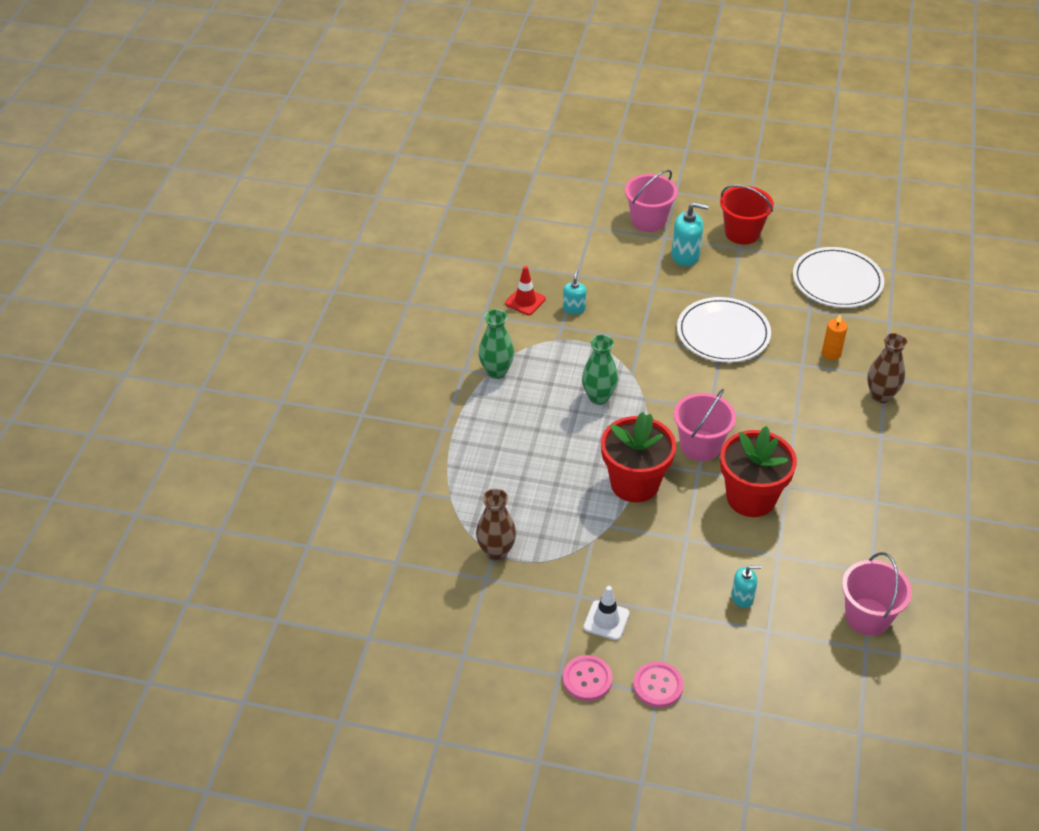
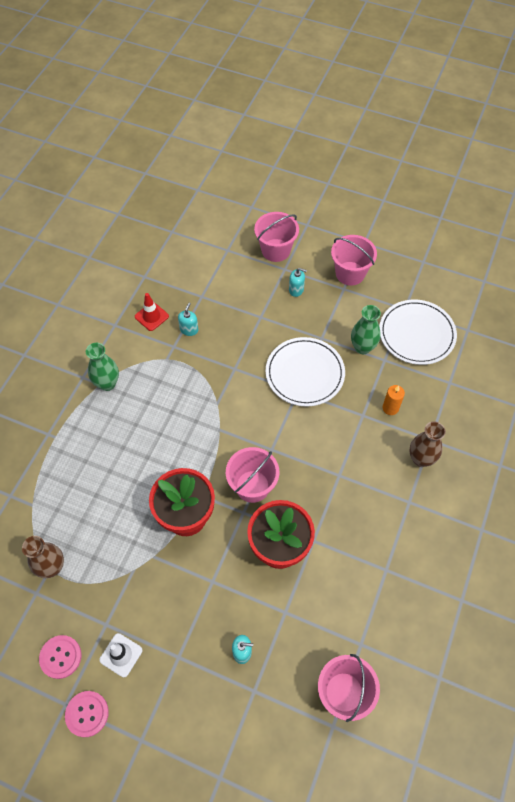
camera: 10 degrees right, 15 degrees up
green vase [582,335,618,405] -> green vase moved to [351,305,381,354]
pink button [633,662,684,708] -> pink button moved to [39,635,81,679]
turquoise soap dispenser [671,202,709,266] -> turquoise soap dispenser [289,268,307,297], size x0.62
red bucket [720,185,774,245] -> pink bucket [331,235,377,286]

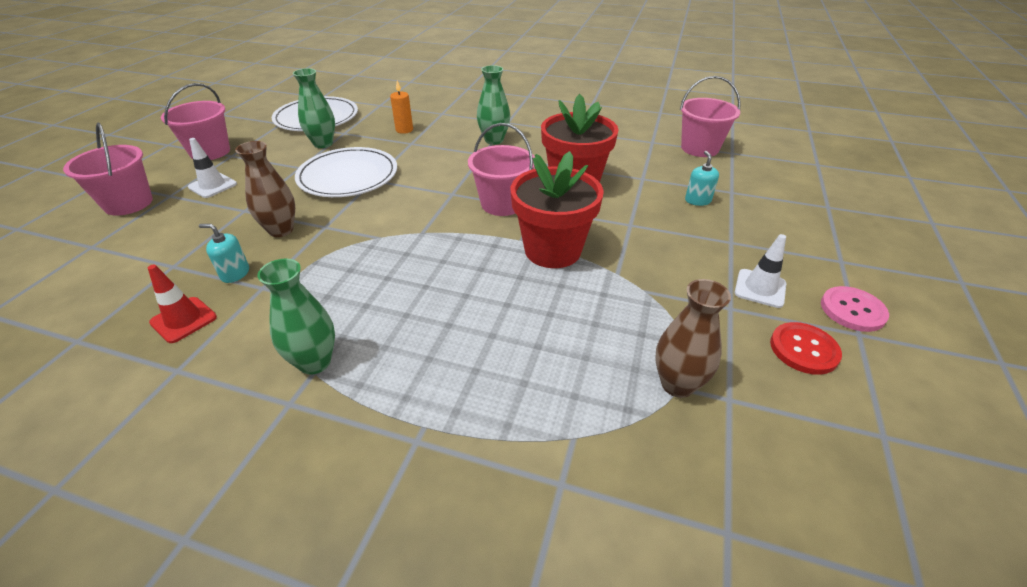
camera: 95 degrees left, 20 degrees down
pink button [39,635,81,679] -> red button [770,322,842,375]
turquoise soap dispenser [289,268,307,297] -> white traffic cone [188,138,237,198]
brown vase [409,421,446,467] -> brown vase moved to [235,141,295,237]
none -> green vase [477,65,510,145]

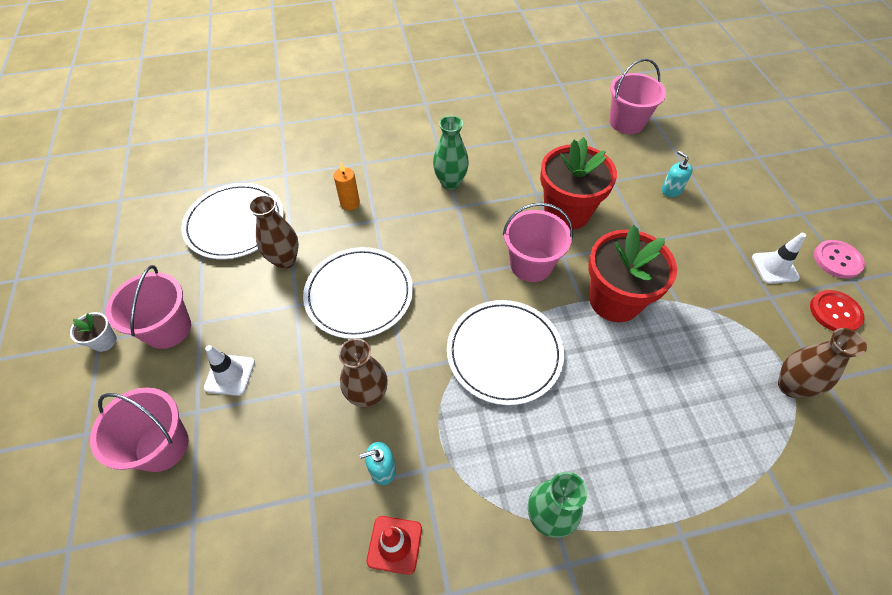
camera: 30 degrees left, 15 degrees up
green vase [293,68,335,148] -> brown vase [248,195,299,269]
none -> white flower pot [70,312,117,352]
none -> white plate [447,300,564,405]

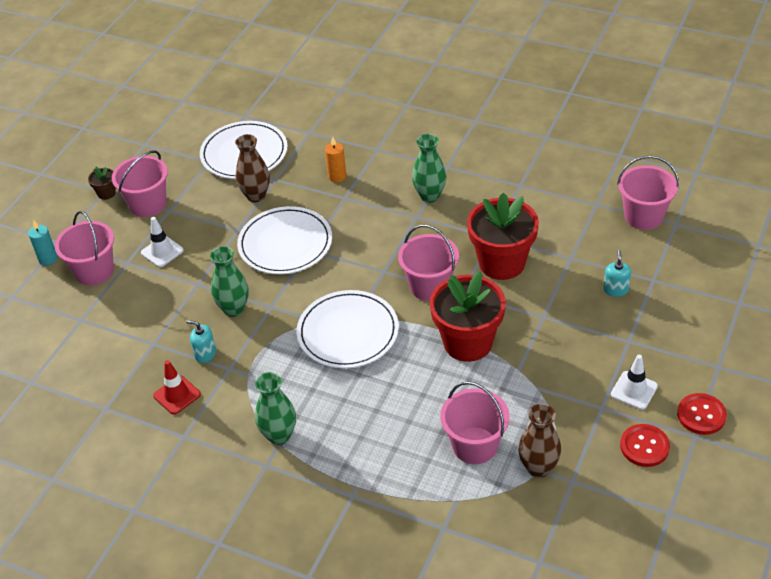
camera: 40 degrees right, 10 degrees down
white flower pot [70,312,117,352] -> brown flower pot [88,167,116,200]
brown vase [339,338,388,408] -> green vase [210,246,249,317]
pink button [814,240,865,279] -> red button [677,393,727,435]
none -> turquoise candle [28,220,58,266]
none -> pink bucket [440,381,510,464]

